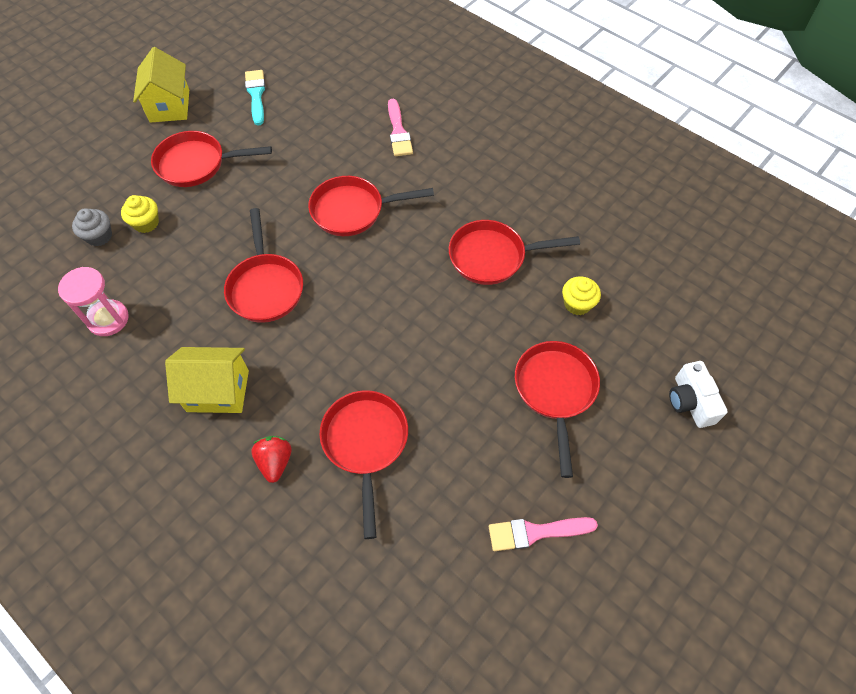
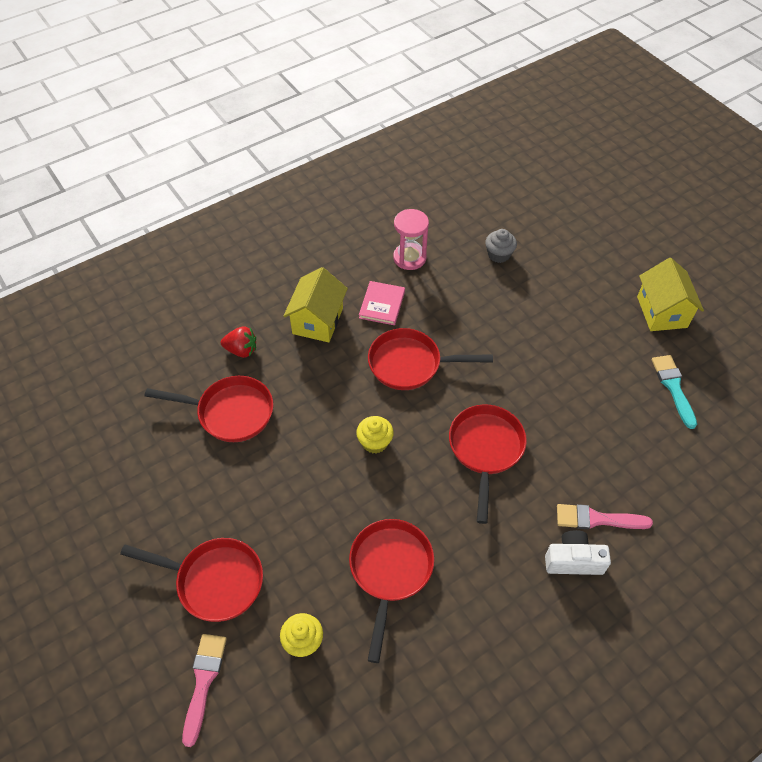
camera: 105 degrees right, 5 degrees down
yellow cupcake [121,195,159,233] -> yellow cupcake moved to [356,416,394,453]
yellow house [133,47,189,123] -> yellow house turned 75 degrees clockwise [637,258,704,331]
red pan [151,131,272,187] -> none
turquoise brush [245,70,265,126] -> turquoise brush turned 105 degrees counterclockwise [652,355,697,429]
pink brush [489,517,598,551] -> pink brush moved to [182,634,227,747]
white camera [669,361,728,428] -> white camera moved to [545,530,611,575]
none -> pink book [359,281,405,325]

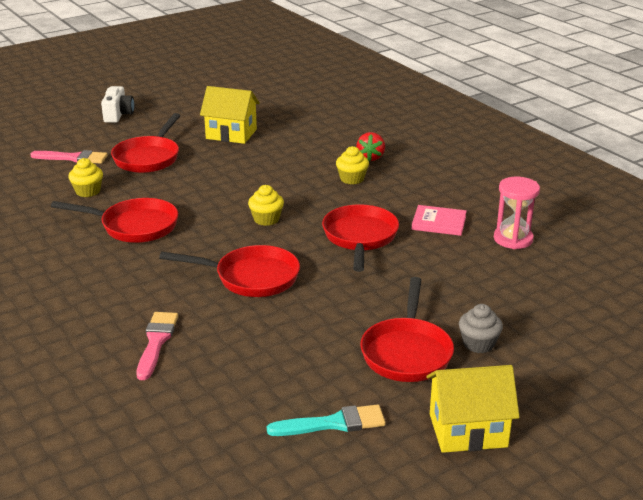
camera: 90 degrees right, 25 degrees down
red pan [145,376,273,442] -> red pan moved to [360,277,454,382]
yellow house [284,267,348,342] -> yellow house moved to [200,86,260,144]
grey cupcake [485,229,517,263] -> grey cupcake moved to [459,304,503,353]
white camera [545,530,611,575] -> white camera moved to [101,86,134,123]
none -> yellow cupcake [336,146,369,184]

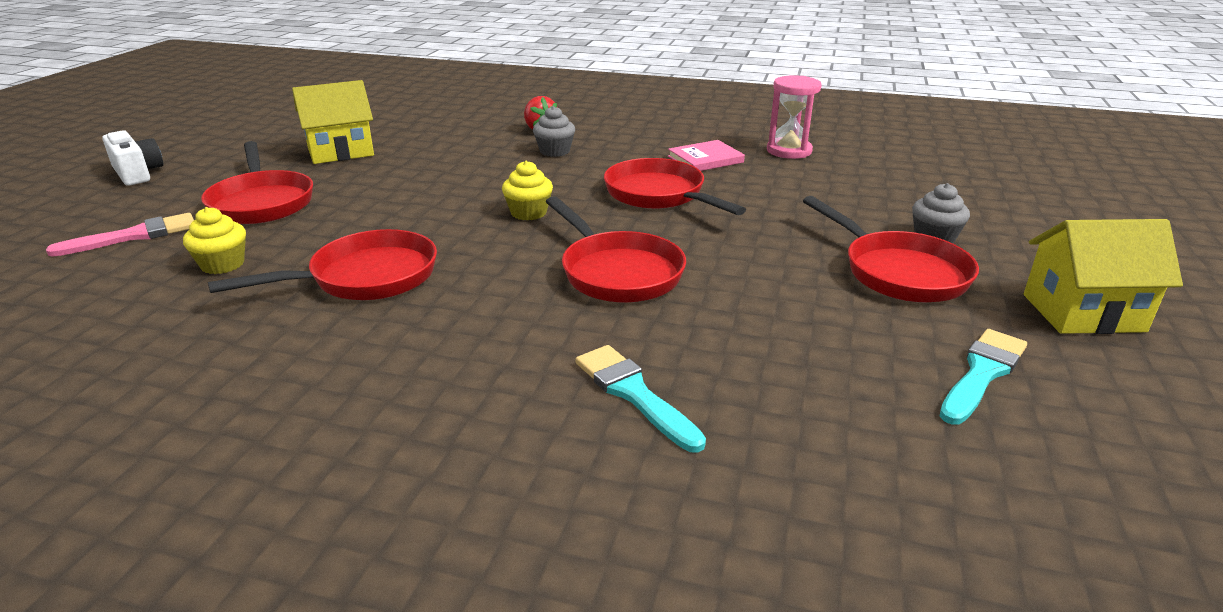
camera: 40 degrees left, 0 degrees up
pink brush [137,312,178,380] -> turquoise brush [575,345,706,453]
red pan [159,245,300,297] -> red pan turned 90 degrees clockwise [546,196,686,303]
yellow cupcake [336,146,369,184] -> grey cupcake [533,106,575,157]
yellow house [426,365,520,453] -> yellow house turned 45 degrees clockwise [1024,219,1183,334]

